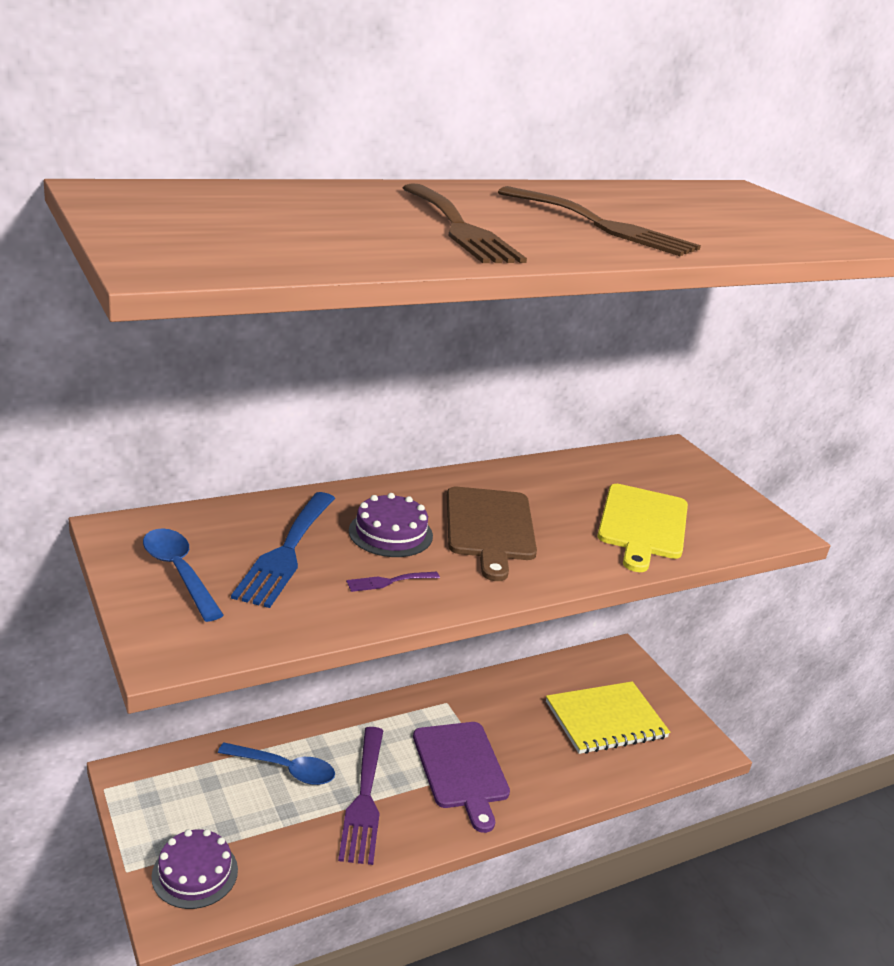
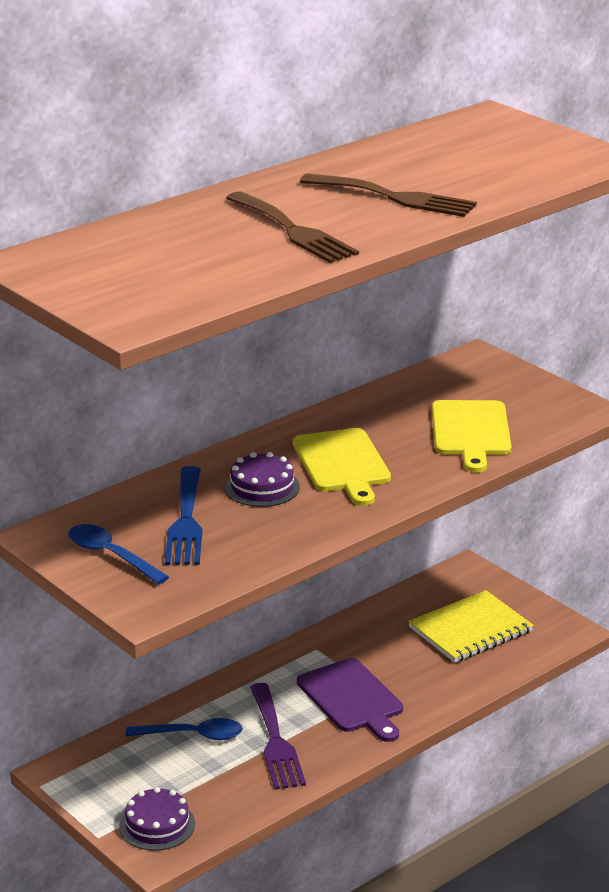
camera: 10 degrees left, 0 degrees up
purple fork [346,572,440,592] -> none
brown cutting board [447,487,537,581] -> yellow cutting board [293,428,391,506]

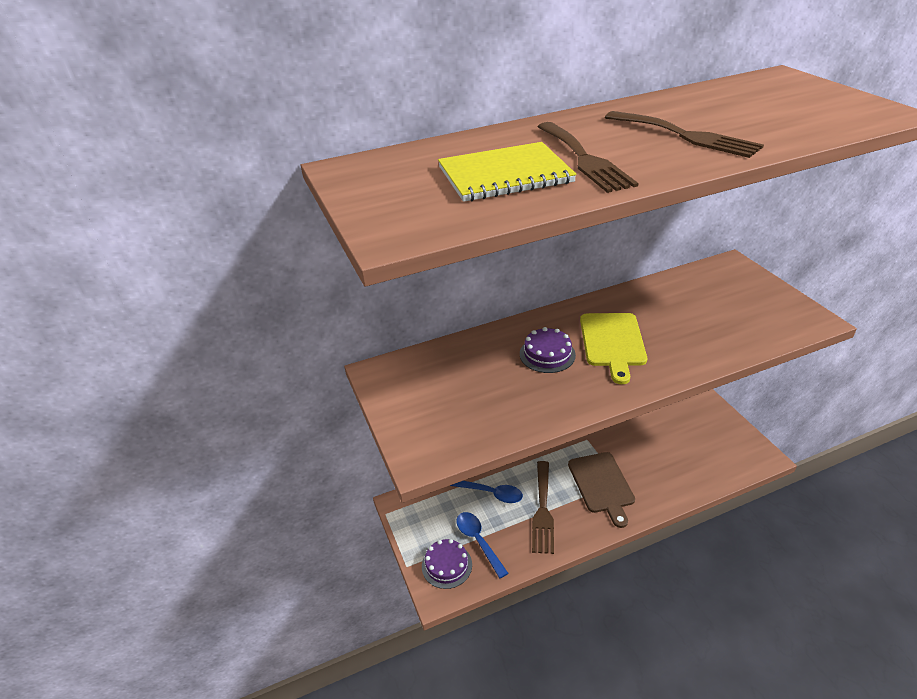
camera: 20 degrees right, 10 degrees up
blue spoon [68,524,169,584] -> blue spoon moved to [456,512,508,579]
blue fork [165,466,203,565] -> none
purple fork [250,683,306,790] -> brown fork [532,461,554,554]
purple cutting board [297,658,403,742] -> brown cutting board [568,452,635,528]
yellow notebook [408,590,534,663] -> yellow notebook moved to [438,142,577,202]
yellow cutting board [432,400,511,472] -> none

